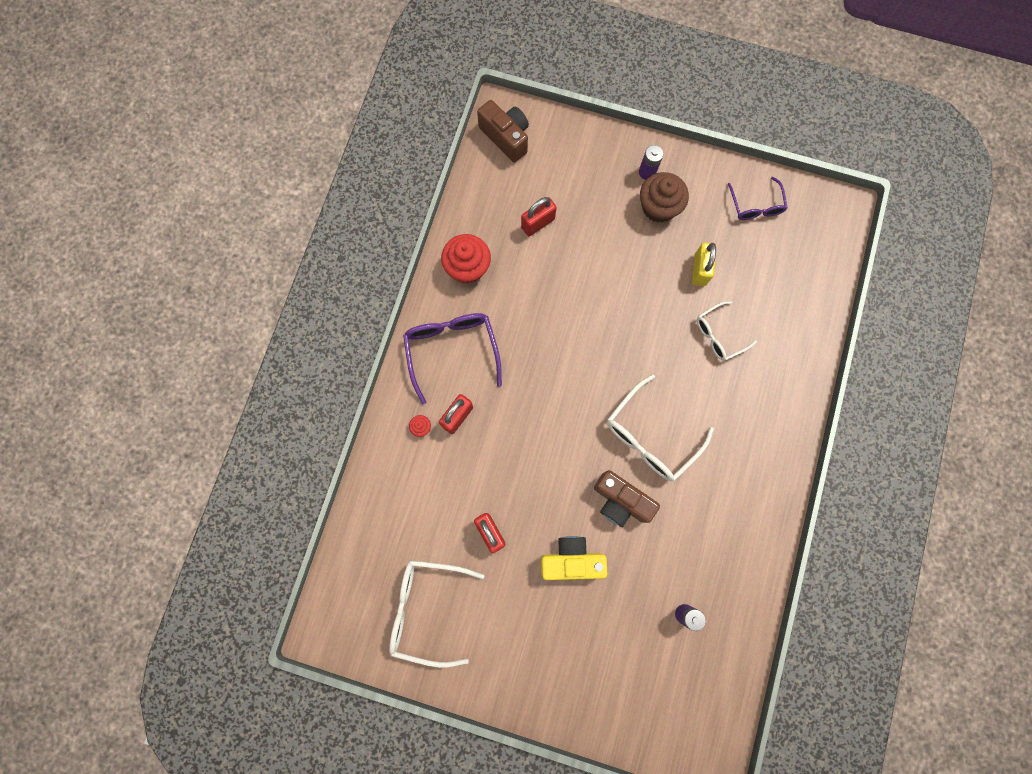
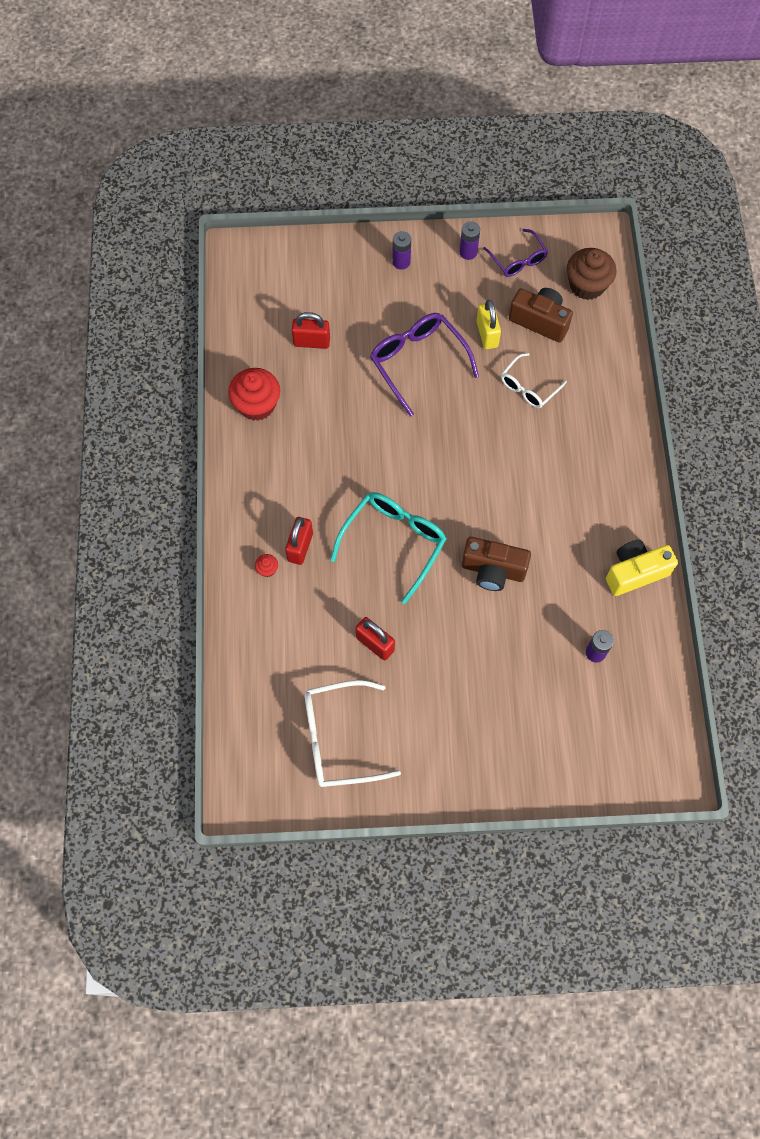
camera: 20 degrees left, 10 degrees down
purple glasses [403,313,502,404] -> purple glasses moved to [370,313,479,417]
brown camera [477,100,529,163] -> brown camera moved to [509,288,573,342]
red padlock [521,197,557,236] -> red padlock turned 60 degrees clockwise [292,312,330,349]
yellow camera [541,536,607,580] -> yellow camera moved to [606,540,678,596]
white glasses [607,375,714,481] -> none
brown cupcake [640,172,689,223] -> brown cupcake moved to [567,248,617,300]
none -> turquoise glasses [330,492,446,604]
none -> purple battery [459,221,480,260]

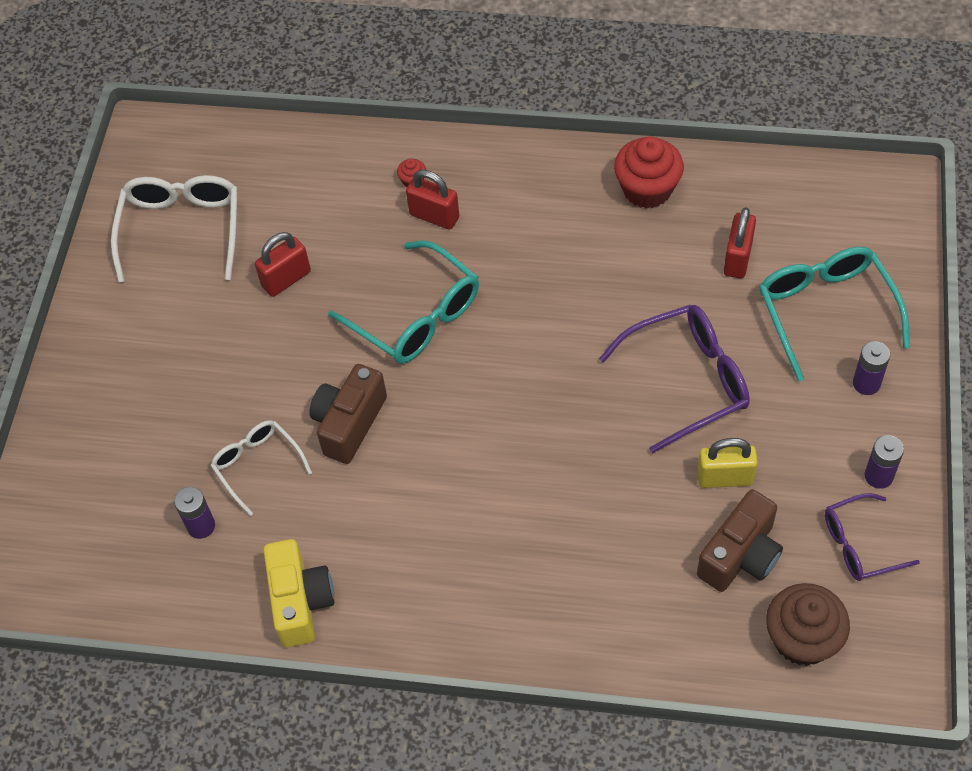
camera: 105 degrees right, 10 degrees down
white glasses [501,353,567,408] -> white glasses moved to [211,420,312,516]
none -> turquoise glasses [759,247,910,381]

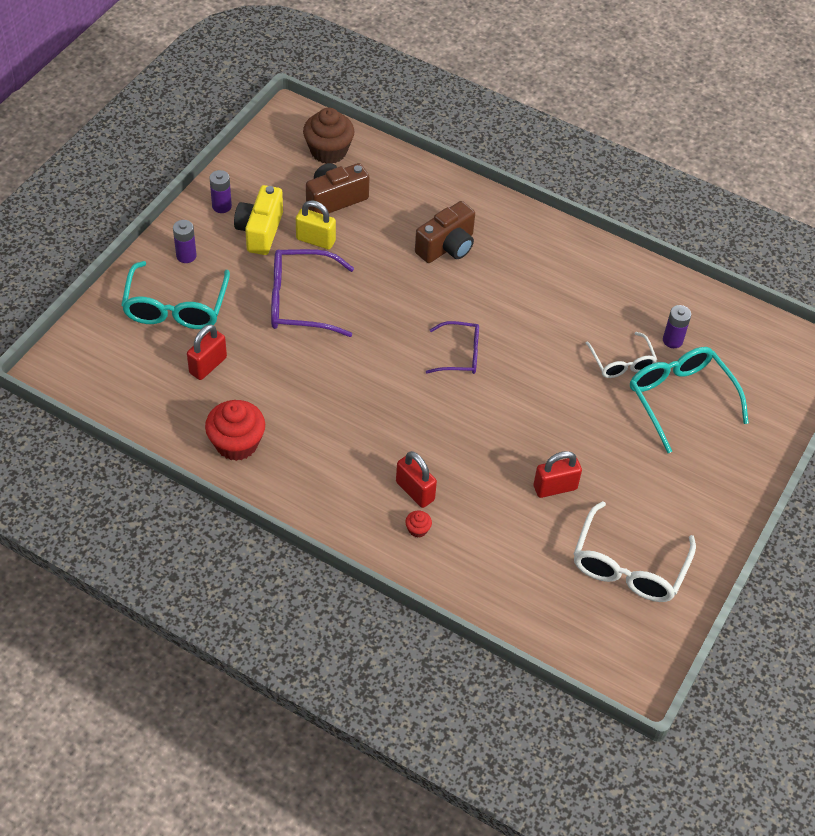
camera: 165 degrees left, 5 degrees down
yellow camera [264,539,334,647] -> yellow camera moved to [234,185,283,255]
brown camera [309,364,387,464] -> brown camera moved to [415,201,475,263]
turquoise glasses [328,240,479,364] -> turquoise glasses moved to [630,347,749,453]
purple glasses [825,493,920,581] -> purple glasses moved to [426,321,479,374]

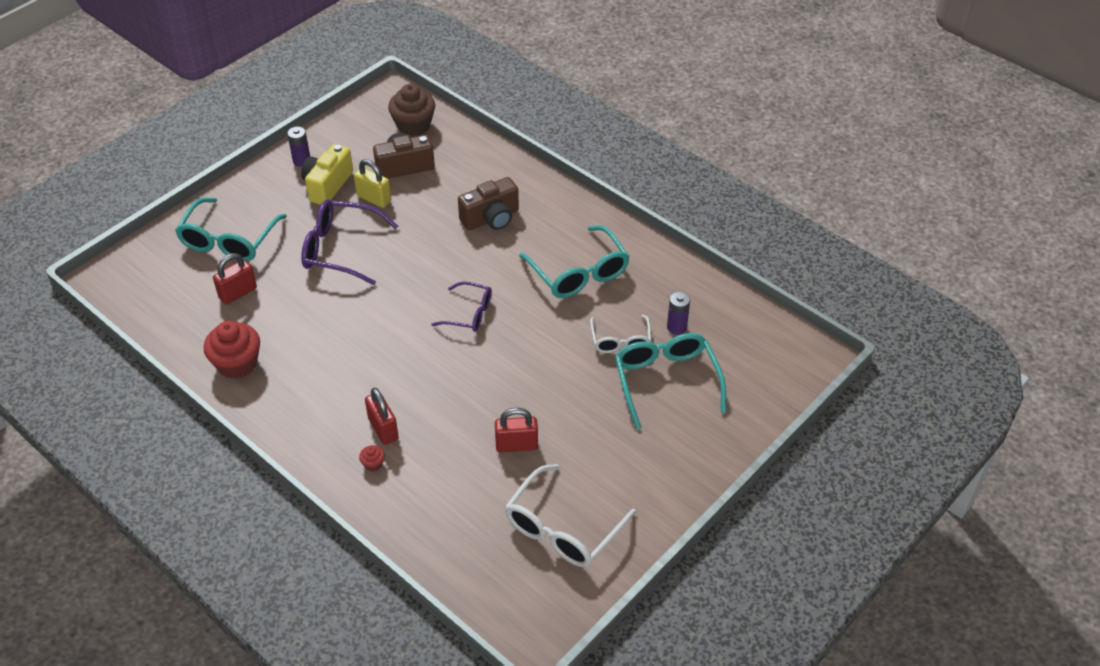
camera: 15 degrees right, 5 degrees down
purple battery [173,220,197,263] -> none
none -> turquoise glasses [519,225,630,298]

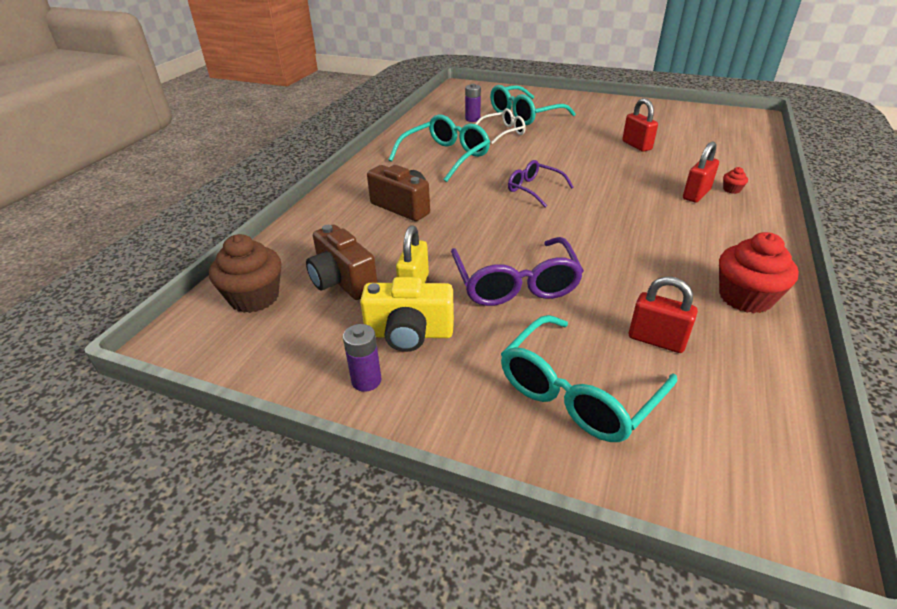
camera: 110 degrees left, 10 degrees down
turquoise glasses [175,198,287,261] -> turquoise glasses turned 135 degrees clockwise [501,315,677,442]
purple glasses [431,282,492,332] -> purple glasses turned 45 degrees counterclockwise [508,160,574,208]
white glasses [505,464,636,567] -> none

